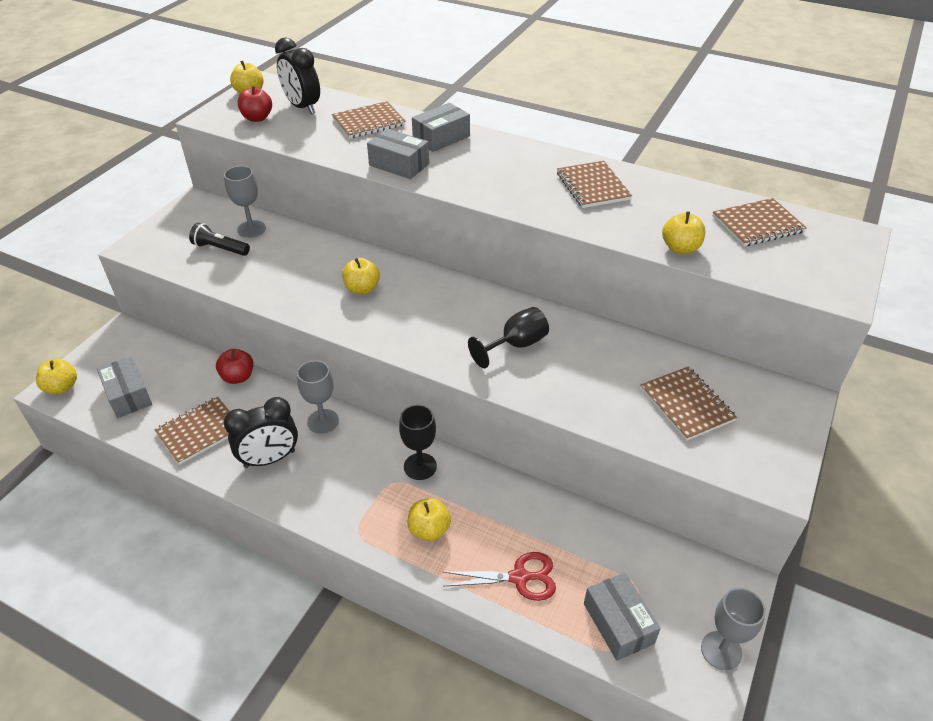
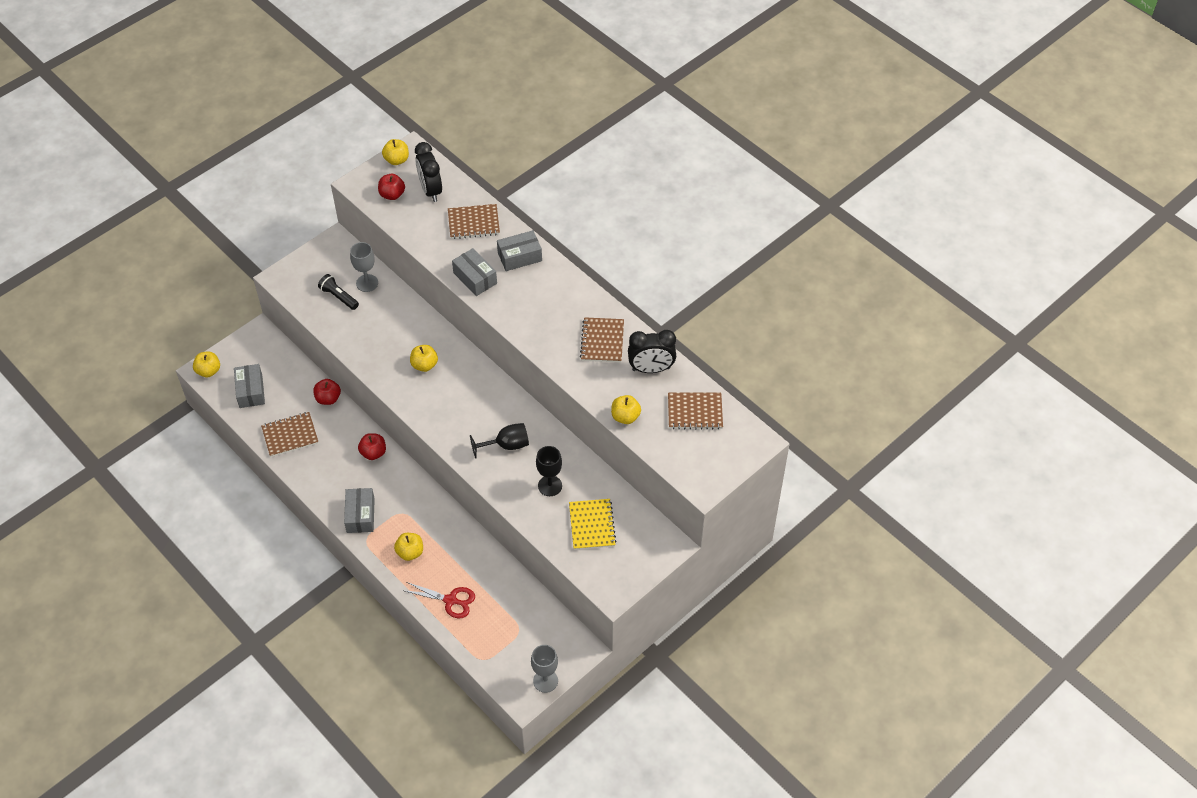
camera: 20 degrees right, 10 degrees up
black clock [224,397,298,468] -> black clock moved to [628,330,676,373]
grey goblet [297,360,339,434] -> red apple [358,433,386,460]
black goblet [399,405,437,480] -> black goblet moved to [536,446,562,496]
grey box [584,573,661,661] -> grey box moved to [344,488,375,533]
brown notebook [641,366,737,441] -> yellow notebook [569,499,617,550]

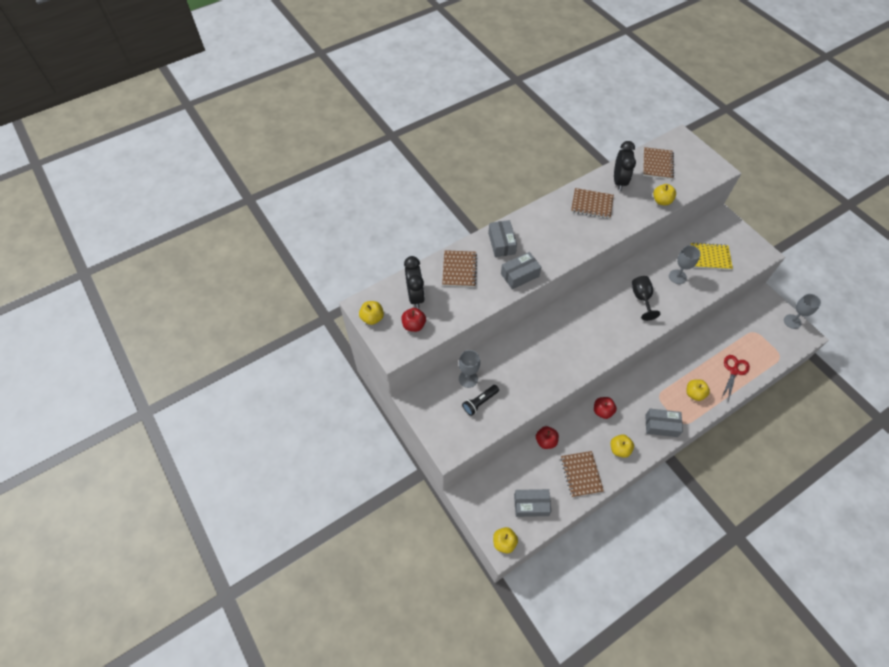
camera: 80 degrees left, 5 degrees up
yellow apple [410,345,438,372] -> yellow apple moved to [610,434,634,458]
black clock [415,142,442,202] -> black clock turned 90 degrees counterclockwise [404,256,425,308]
black goblet [536,446,562,496] -> grey goblet [669,245,701,284]

